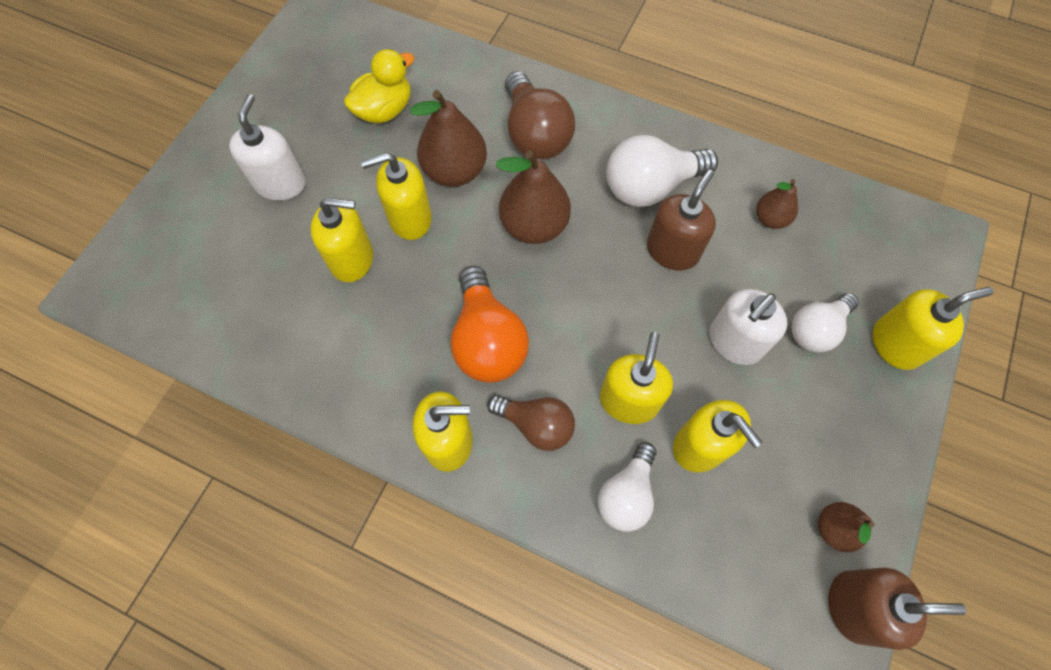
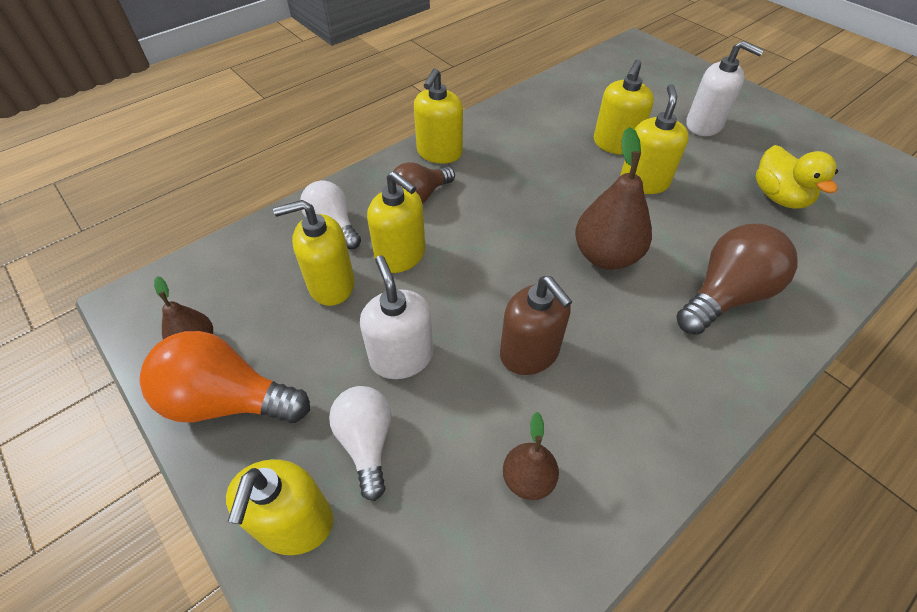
camera: 115 degrees right, 15 degrees down
brown pear [410,90,487,187] -> none
orange light bulb [451,266,529,382] -> orange light bulb moved to [140,331,310,423]
brown light bulb [505,71,575,159] -> brown light bulb turned 135 degrees clockwise [676,224,798,335]
white light bulb [606,135,718,207] -> none
brown soap dispenser [828,567,966,650] -> none

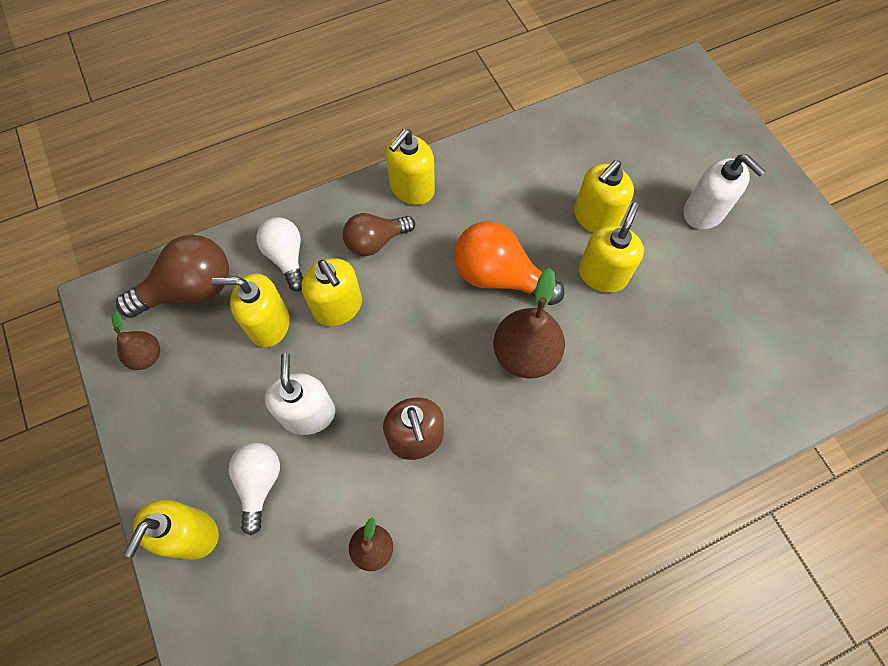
camera: 15 degrees right, 15 degrees up
orange light bulb [140,331,310,423] -> orange light bulb moved to [454,221,565,305]
brown light bulb [676,224,798,335] -> brown light bulb moved to [116,235,229,318]
yellow duck [755,145,838,209] -> none

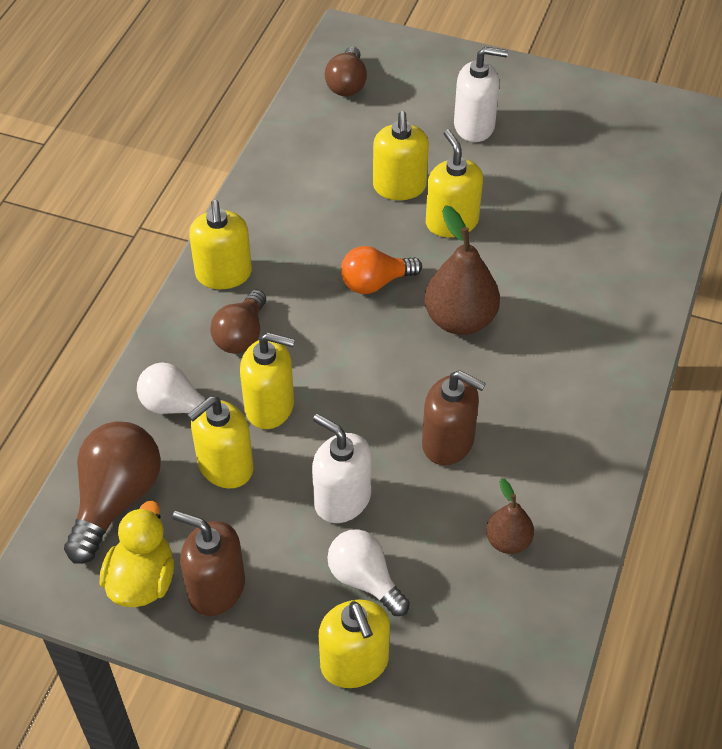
camera: 45 degrees left, 15 degrees down
brown pear [112,311,160,370] -> yellow duck [100,501,174,607]
orange light bulb [454,221,565,305] -> orange light bulb [341,246,422,294], size x0.66
none -> brown soap dispenser [172,511,245,616]
none -> brown light bulb [325,46,367,96]

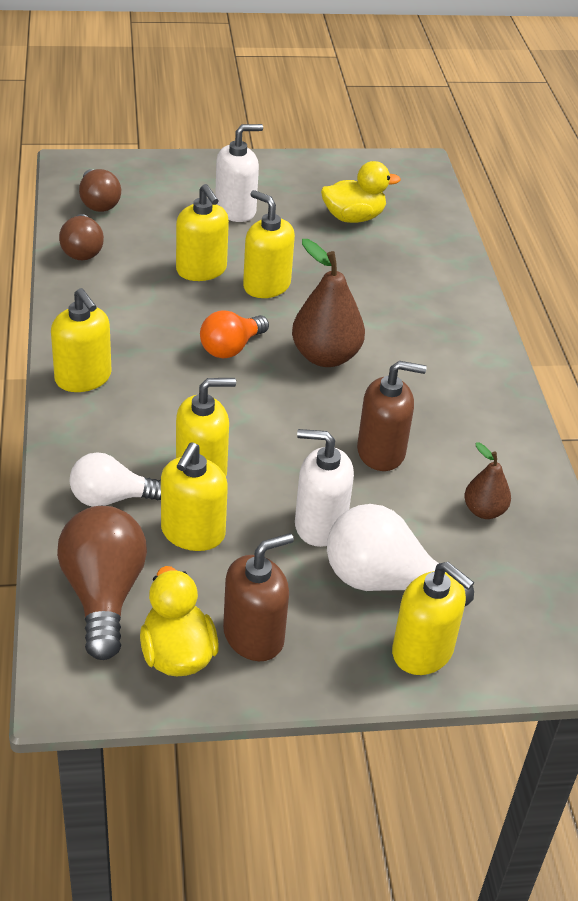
camera: 30 degrees left, 10 degrees down
brown soap dispenser [172,511,245,616] -> brown soap dispenser turned 150 degrees clockwise [223,533,294,661]
brown light bulb [210,290,266,353] -> brown light bulb moved to [59,214,104,260]
white light bulb [327,529,410,616] -> white light bulb [327,504,474,606], size x1.51
none -> yellow duck [321,161,401,223]

